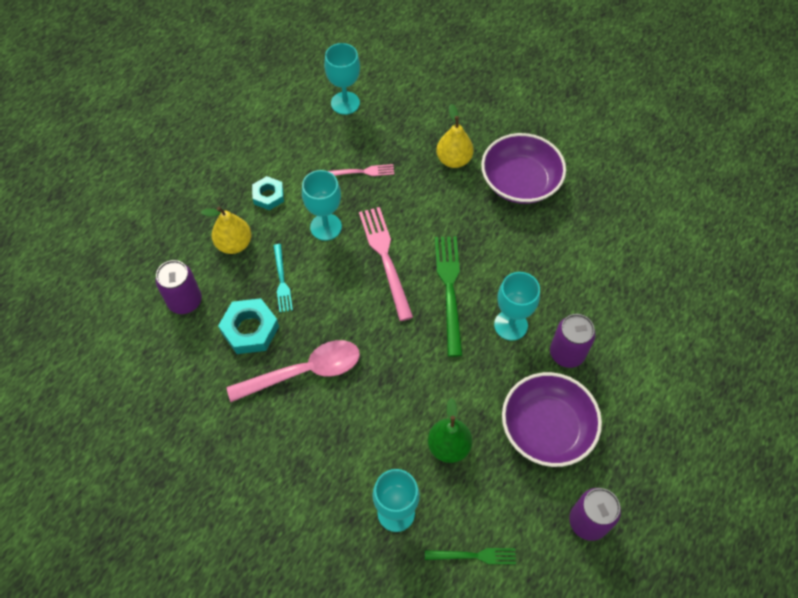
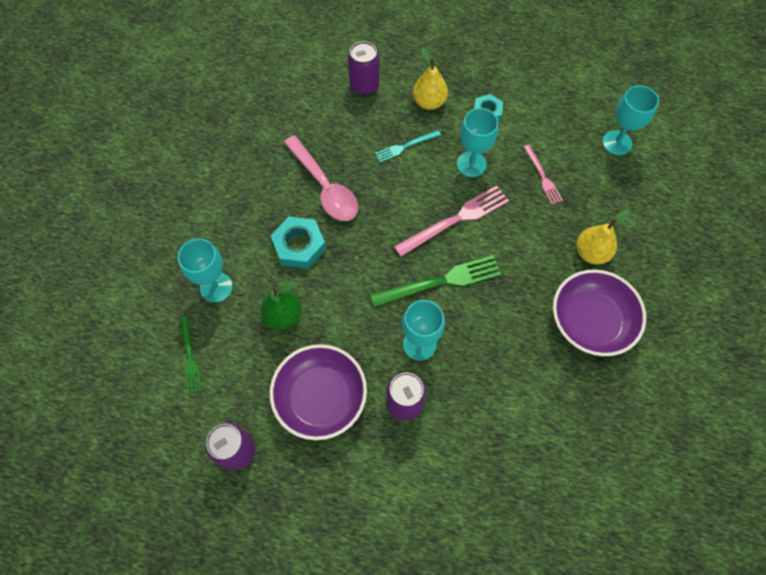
camera: 75 degrees right, 5 degrees up
turquoise nut [218,298,279,354] -> turquoise nut moved to [271,217,326,269]

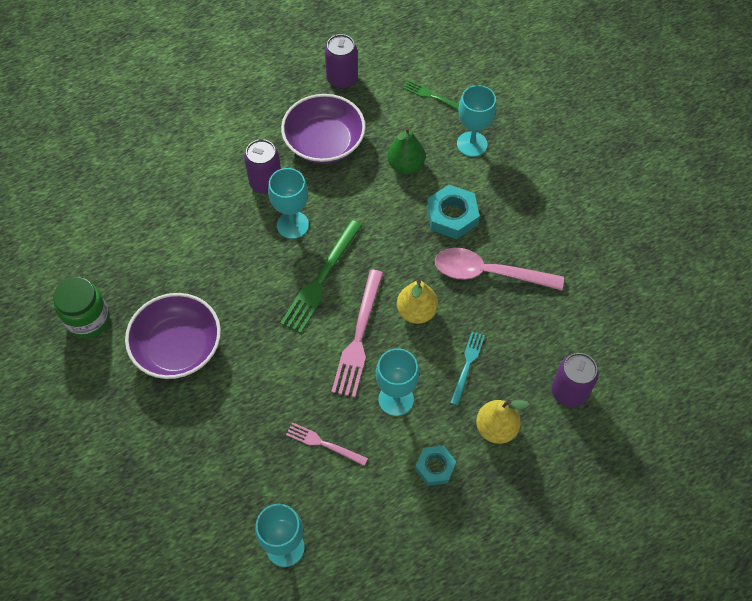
camera: 135 degrees right, 5 degrees down
yellow pear [576,210,630,265] -> yellow pear moved to [397,280,438,324]
none -> green jar [53,277,110,339]

